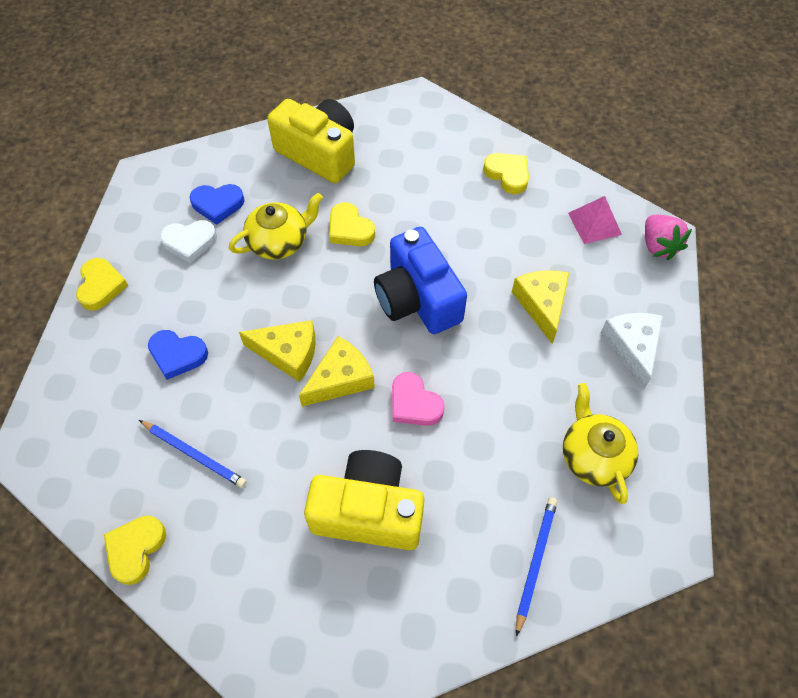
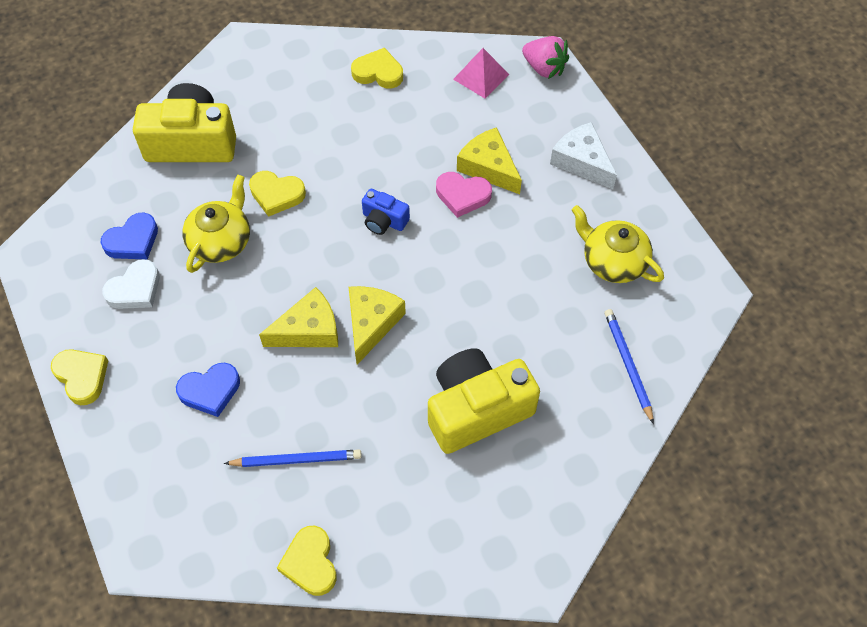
camera: 35 degrees left, 0 degrees up
blue camera [374,227,467,334] -> blue camera [362,189,410,235], size x0.49
pink heart [392,372,445,426] -> pink heart moved to [436,172,492,218]

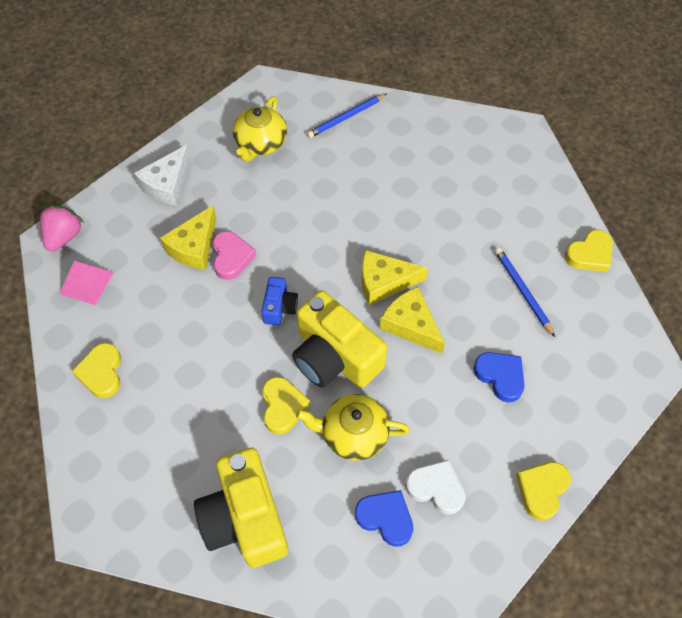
camera: 110 degrees left, 0 degrees up
yellow camera [428,348,540,454] -> yellow camera moved to [292,290,387,388]

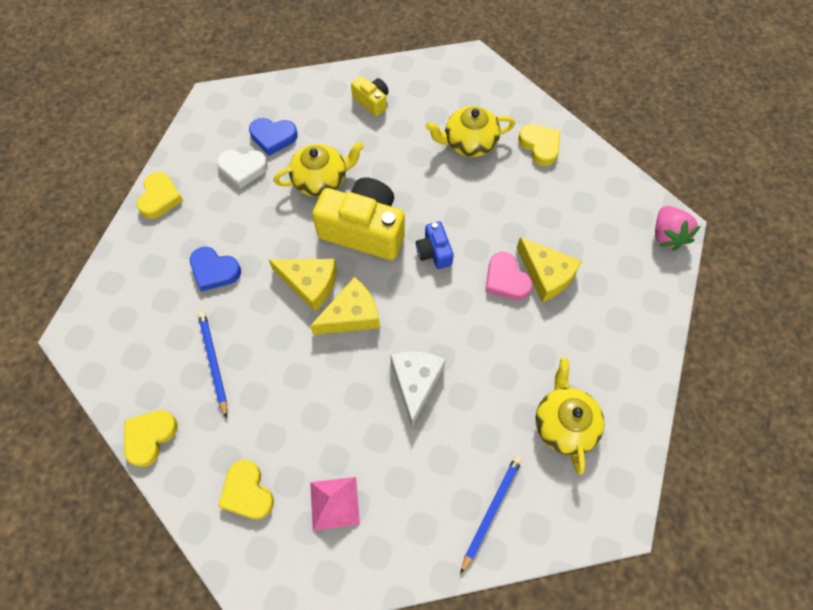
camera: 155 degrees right, 5 degrees up
pink pyramid [59,261,114,305] -> pink pyramid moved to [310,477,360,530]
white cheese [134,145,190,206] -> white cheese moved to [390,351,446,426]
yellow cheese [160,205,216,270] -> yellow cheese turned 135 degrees clockwise [517,237,582,302]
yellow camera [194,447,288,568] -> yellow camera [351,76,389,116], size x0.49
yellow heart [262,377,310,434] -> yellow heart moved to [218,460,274,519]
blue pencil [495,247,555,337] -> blue pencil turned 150 degrees counterclockwise [198,311,227,418]
none -> yellow teapot [425,106,515,157]

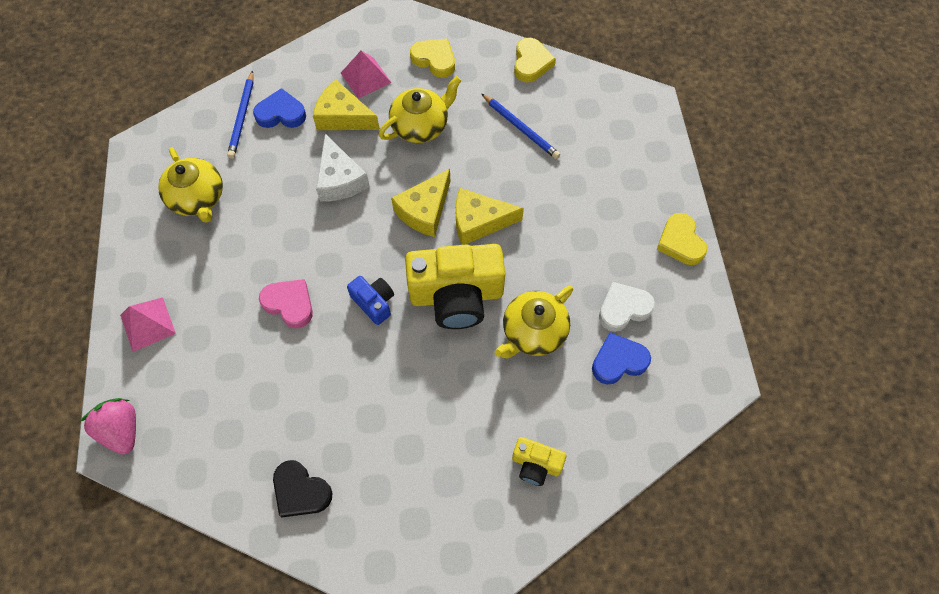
camera: 155 degrees right, 0 degrees up
blue heart [190,246,241,292] -> blue heart moved to [253,88,306,128]
yellow teapot [425,106,515,157] -> yellow teapot moved to [378,76,462,143]
yellow cheese [517,237,582,302] -> yellow cheese moved to [313,80,380,130]
yellow heart [518,124,560,166] -> black heart [273,460,333,517]
none -> pink pyramid [120,297,176,352]

